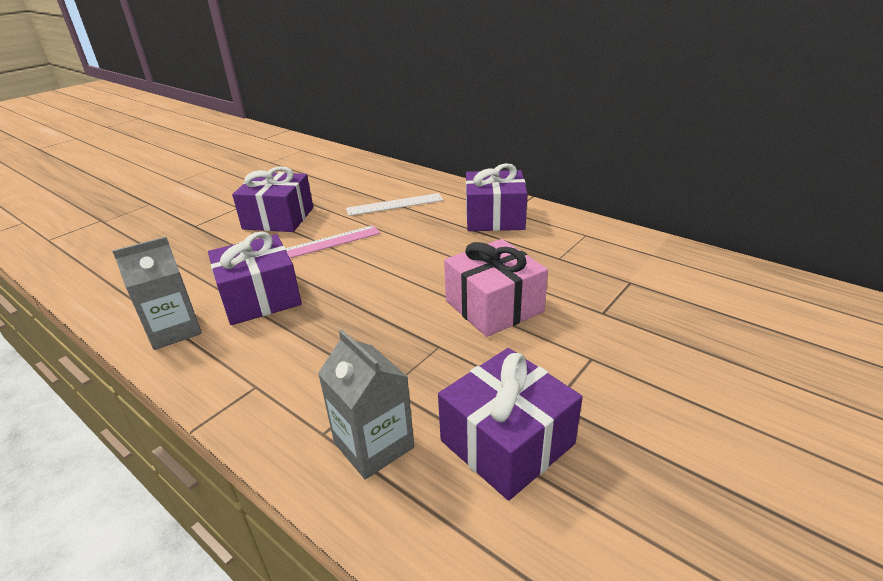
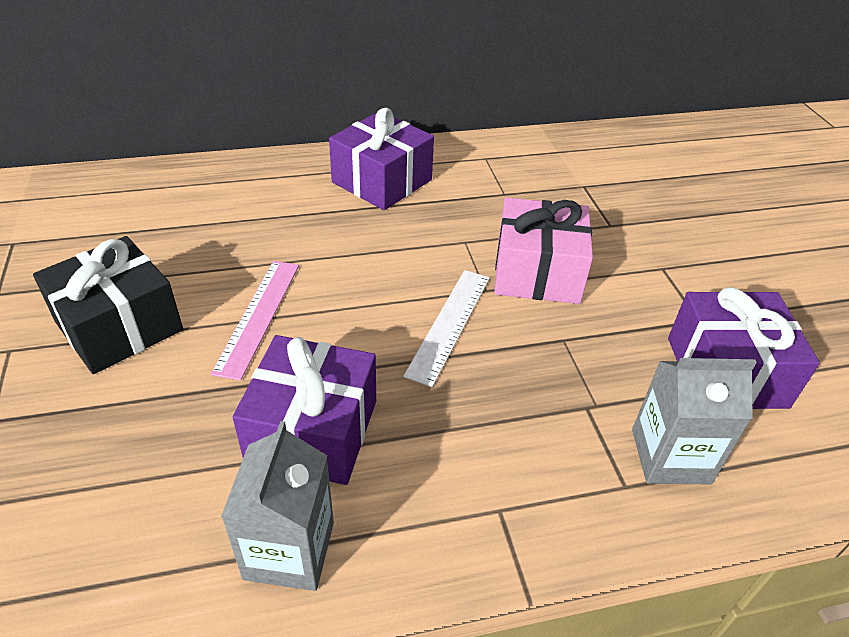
camera: 55 degrees left, 10 degrees up
purple gift [232,166,313,232] -> black gift [33,236,183,374]
white ruler [346,193,443,216] -> white ruler moved to [403,270,490,387]

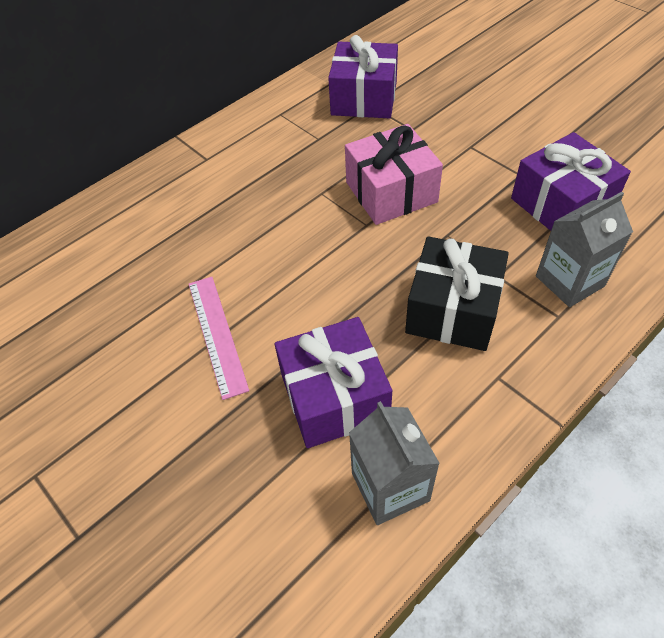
camera: 25 degrees left, 10 degrees up
black gift [33,236,183,374] -> black gift moved to [405,236,509,351]
purple gift [329,108,434,210] -> purple gift moved to [328,35,398,118]
white ruler [403,270,490,387] -> none

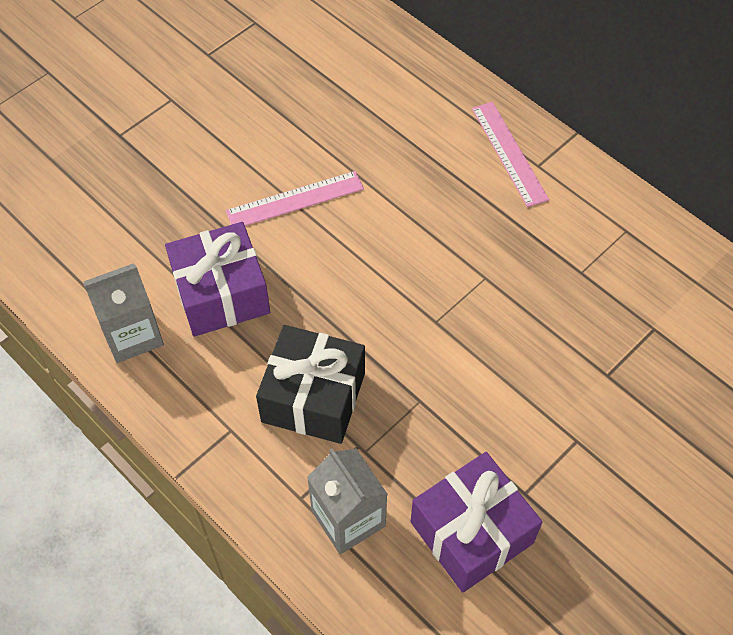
camera: 85 degrees right, 5 degrees up
purple gift [328,35,398,118] -> none
pink gift [345,124,443,225] -> none
none -> pink ruler [472,102,549,207]

